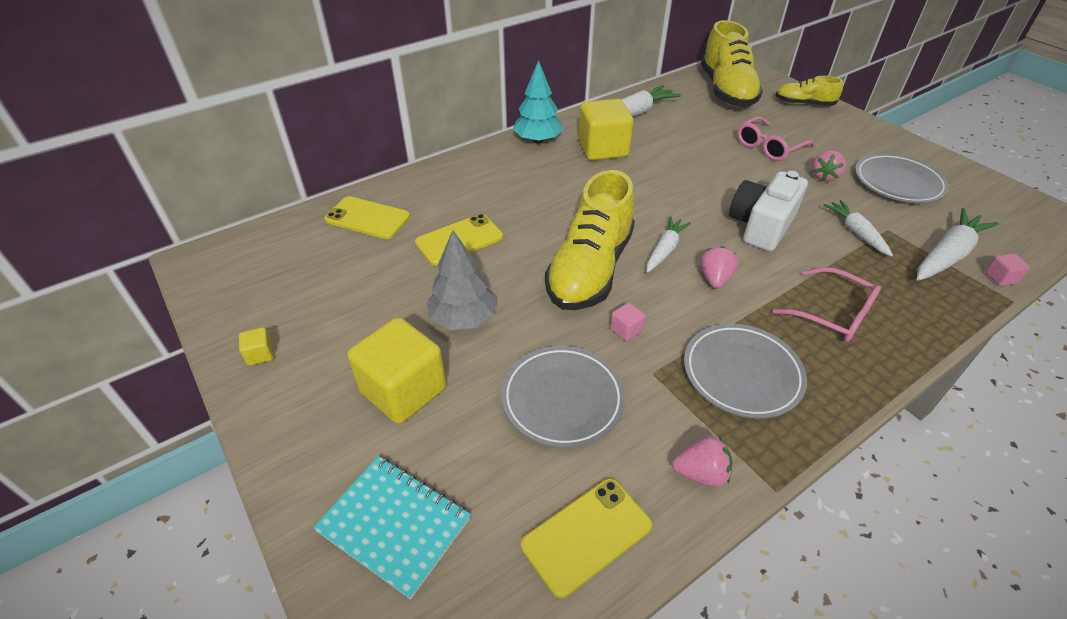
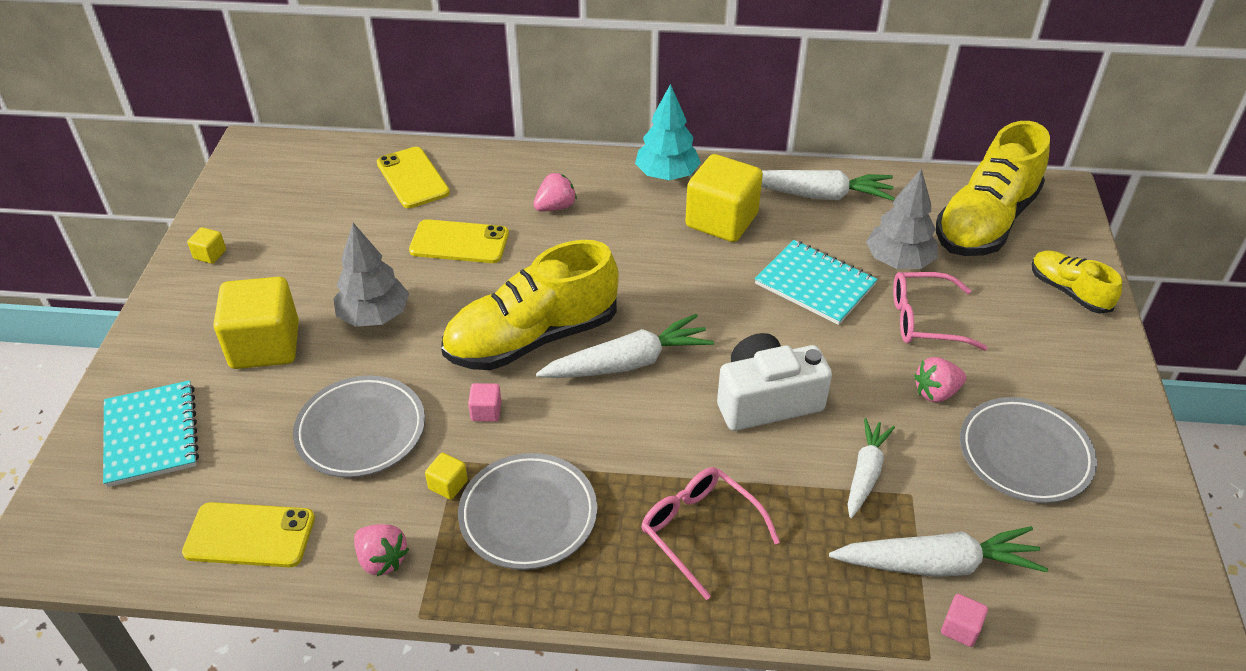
camera: 40 degrees right, 0 degrees up
white carrot [646,216,691,273] -> white carrot [536,314,714,378], size x1.55
pink strawberry [700,246,739,289] -> pink strawberry moved to [533,173,577,211]
pink glasses [773,267,881,342] -> pink glasses turned 150 degrees clockwise [641,467,780,600]
none -> yellow cube [425,453,468,500]
none -> turquoise notebook [755,240,878,325]
none -> grey tree [866,168,938,269]

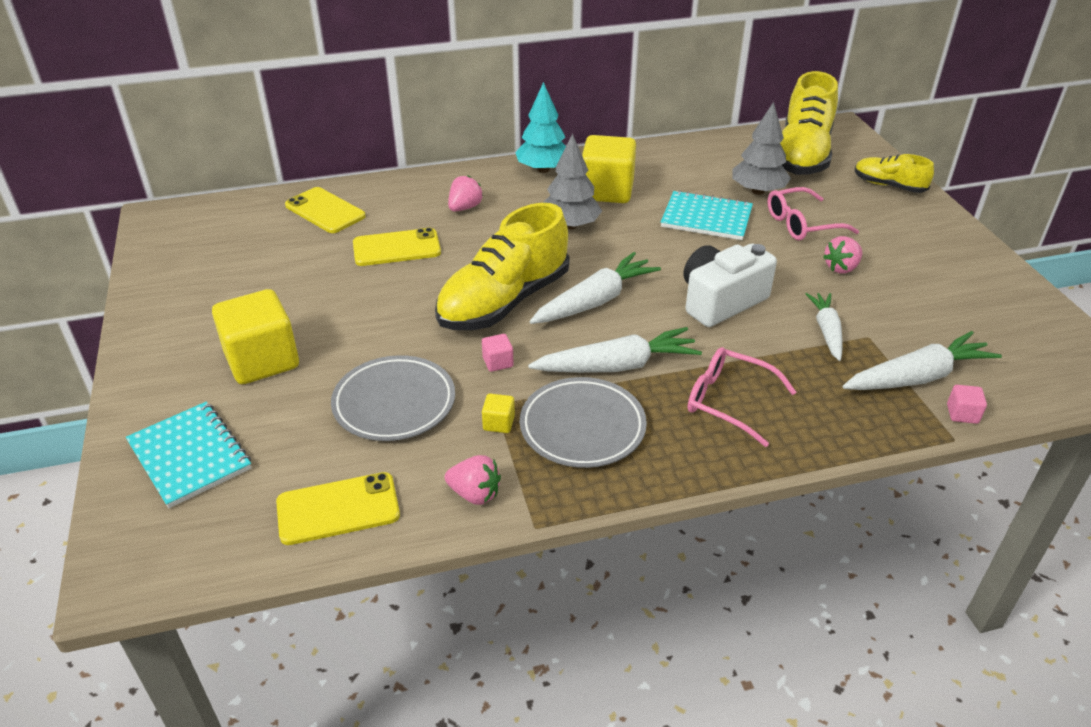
camera: 20 degrees left, 5 degrees down
yellow cube [187,227,226,264] -> none
grey tree [333,223,409,327] -> grey tree moved to [543,133,602,229]
white carrot [761,170,895,201] -> white carrot moved to [528,327,702,373]
grey plate [960,397,1097,503] -> none

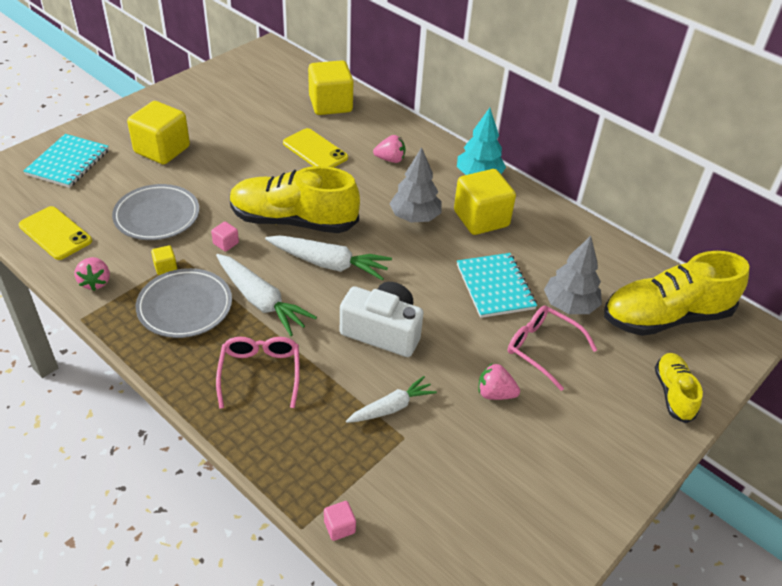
camera: 55 degrees right, 5 degrees up
yellow phone [285,187,366,233] -> yellow cube [308,60,353,115]
white carrot [843,331,1002,390] -> none

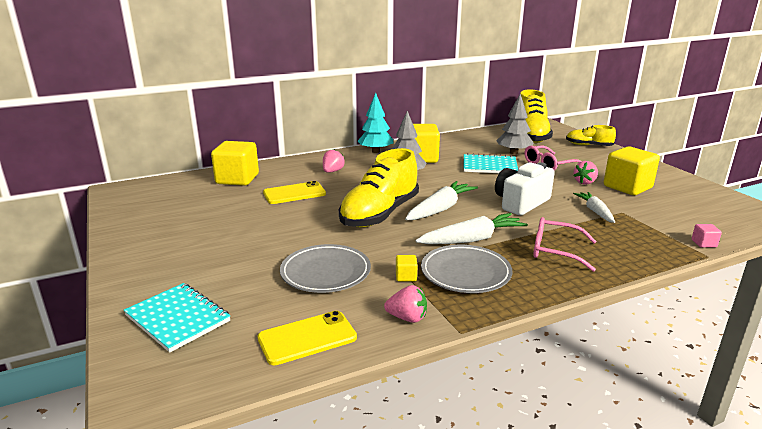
camera: 65 degrees left, 20 degrees down
yellow cube [127,101,190,164] -> yellow cube moved to [604,146,660,195]
pink cube [211,222,239,252] -> none

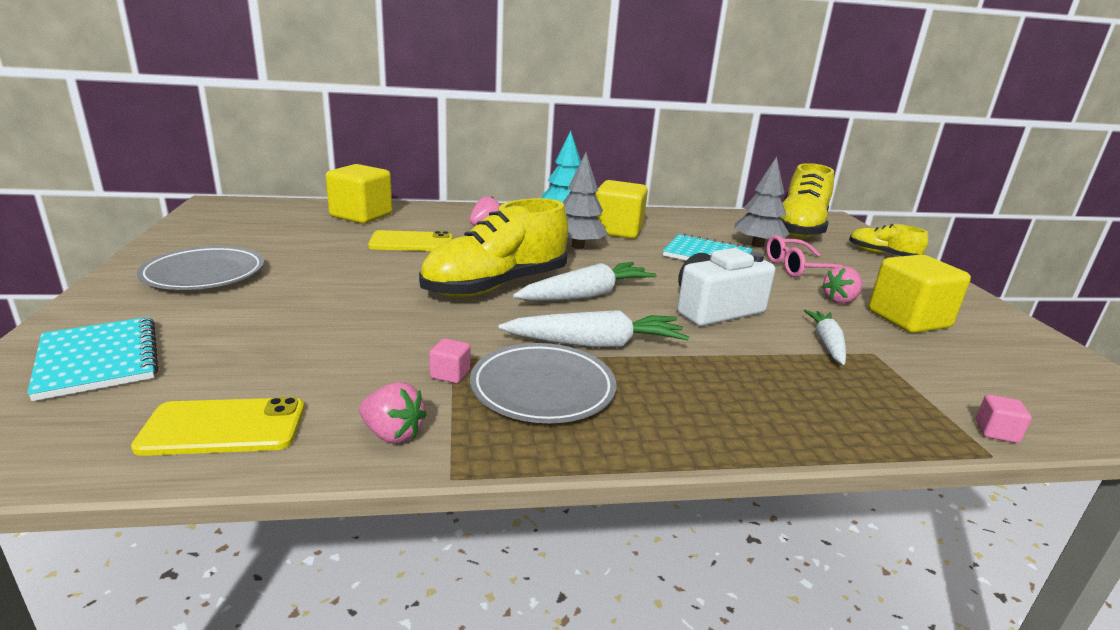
camera: 15 degrees right, 0 degrees up
grey plate [280,244,371,293] -> grey plate moved to [137,246,264,290]
yellow cube [396,255,418,282] -> pink cube [429,338,470,383]
pink glasses [533,217,597,272] -> none

